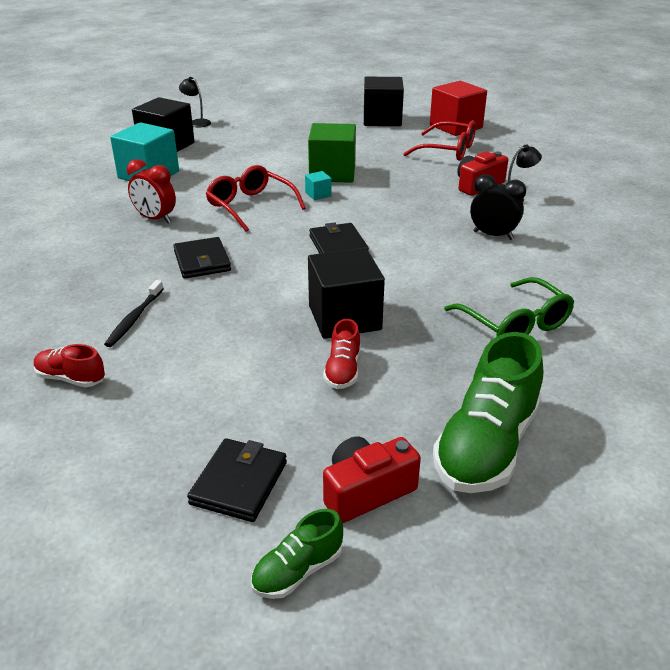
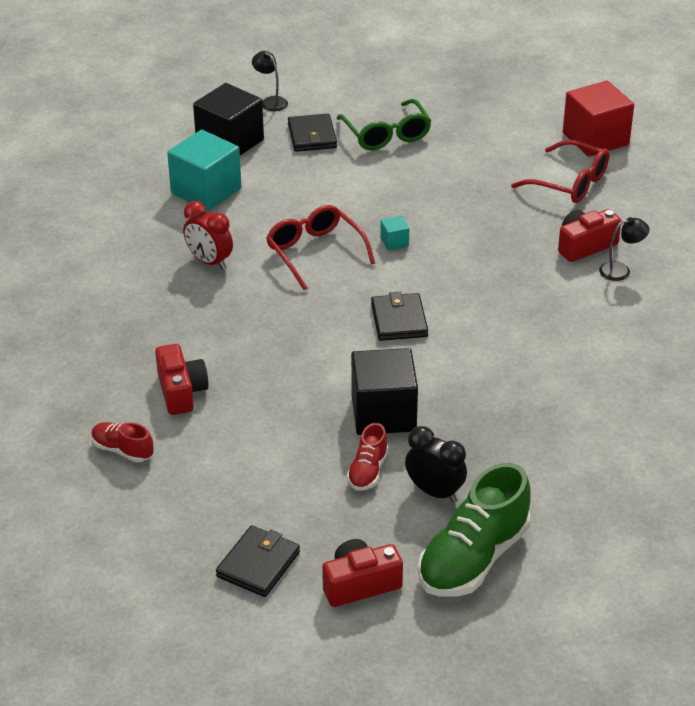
camera: 10 degrees right, 5 degrees up
black toothbrush [104,280,163,347] -> red camera [155,344,209,415]
black wallet [173,237,231,278] -> black wallet moved to [288,114,337,152]
green shoe [251,509,343,599] -> none
green cube [308,123,356,183] -> none
black cube [364,77,404,126] -> none
green glasses [444,277,574,337] -> green glasses moved to [336,99,431,150]
black clock [470,174,526,240] -> black clock moved to [405,426,467,503]

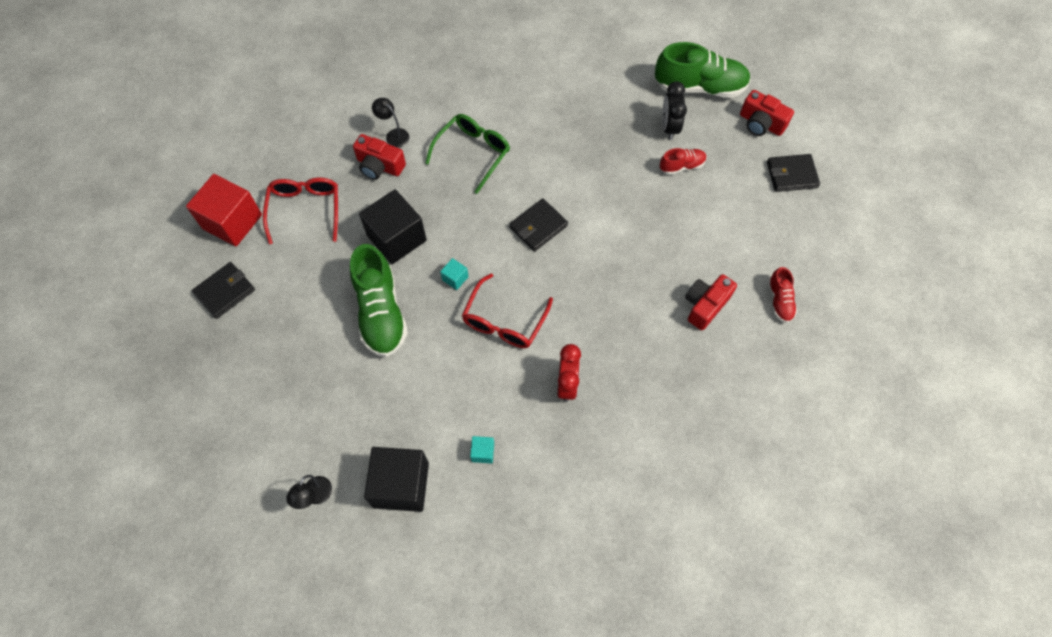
camera: 125 degrees left, 25 degrees up
turquoise cube [167,130,242,211] -> turquoise cube [470,436,494,464], size x0.43
black wallet [288,114,337,152] -> black wallet moved to [192,262,255,319]
green glasses [336,99,431,150] -> green glasses moved to [425,114,510,194]
black cube [351,348,418,435] -> black cube moved to [359,189,427,264]
none -> green shoe [350,244,408,357]

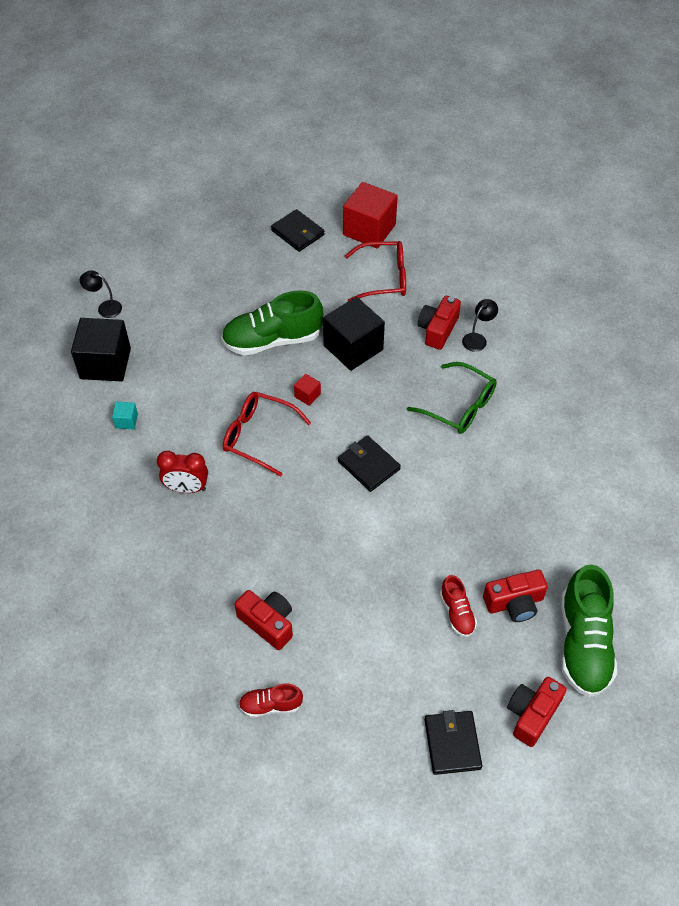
camera: 90 degrees right, 10 degrees down
turquoise cube [440,258,469,290] -> red cube [294,374,321,406]
black clock [662,81,687,140] -> red camera [483,570,548,622]

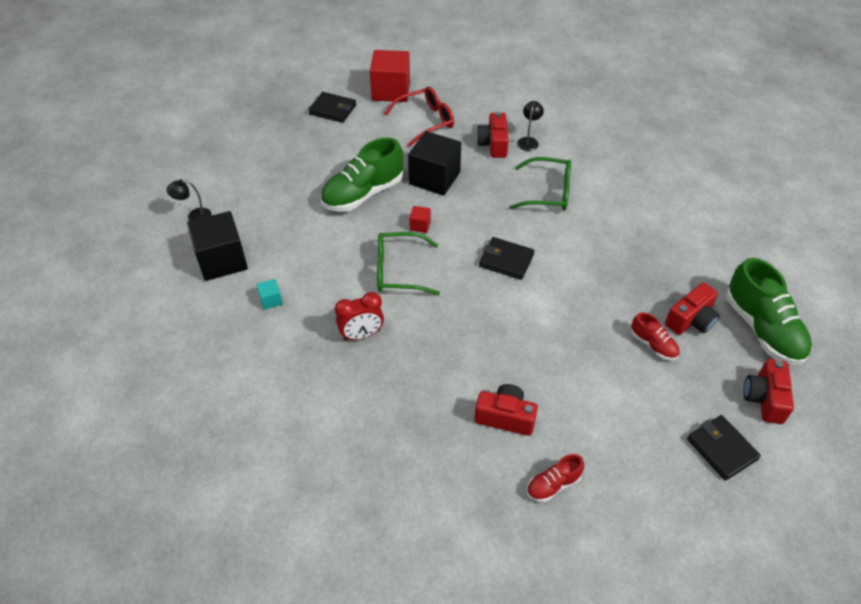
camera: 25 degrees left, 5 degrees down
red glasses [223,392,311,477] -> green glasses [377,232,440,295]

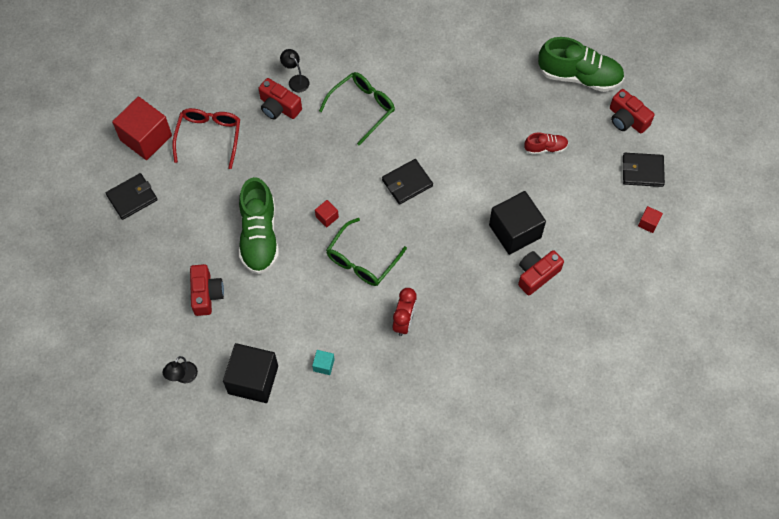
camera: 55 degrees left, 15 degrees up
black cube [408,131,461,195] -> black cube moved to [489,191,546,255]
red shoe [527,454,584,502] -> none
red camera [665,282,719,335] -> red camera moved to [190,264,224,316]
none -> red cube [638,206,663,233]

